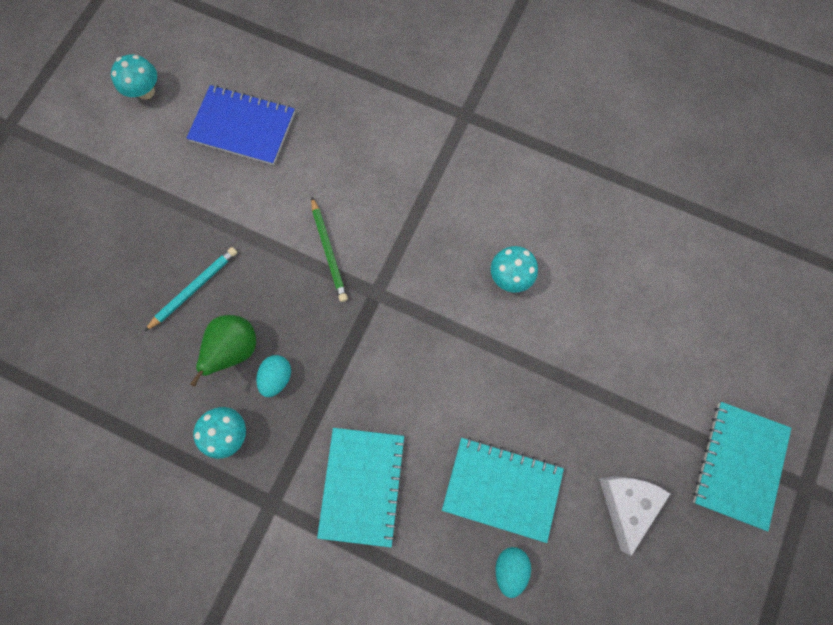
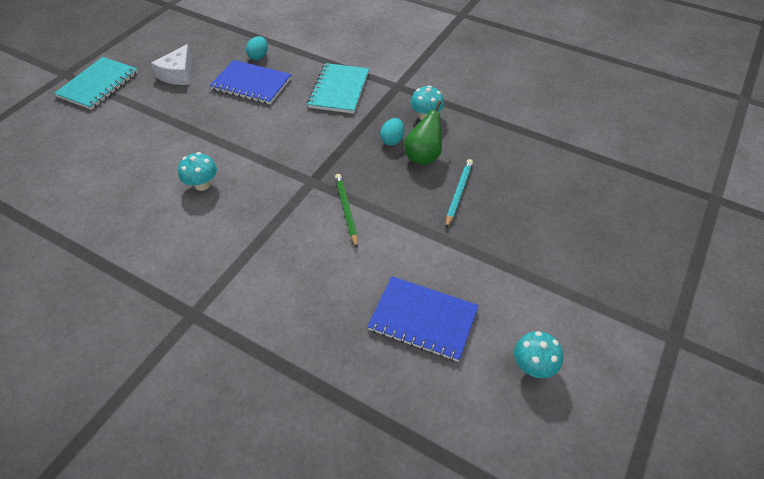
camera: 175 degrees left, 25 degrees down
turquoise pencil [145,247,237,331] -> turquoise pencil turned 150 degrees clockwise [446,159,473,228]
turquoise notebook [442,437,564,543] -> blue notebook [210,60,292,104]

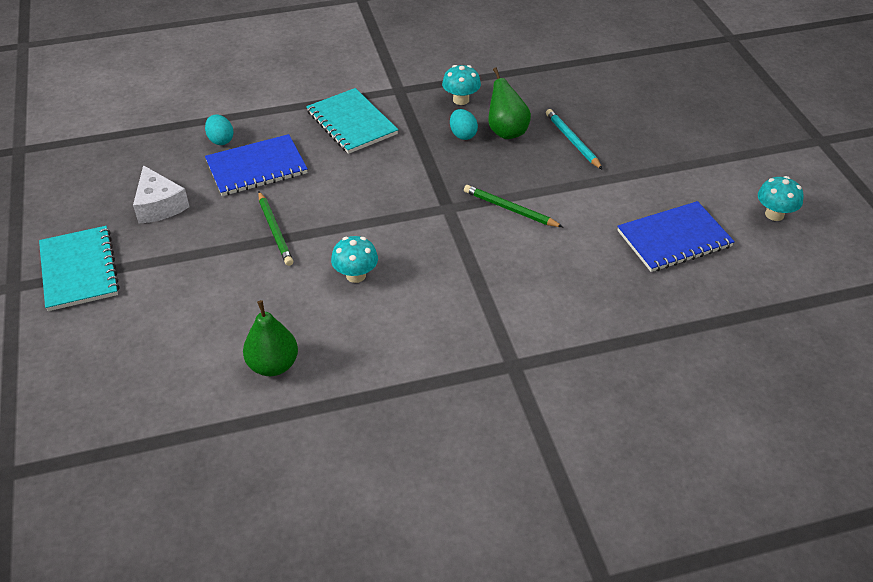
camera: 45 degrees left, 5 degrees down
none -> green pear [243,300,298,376]
none -> green pencil [258,192,293,266]

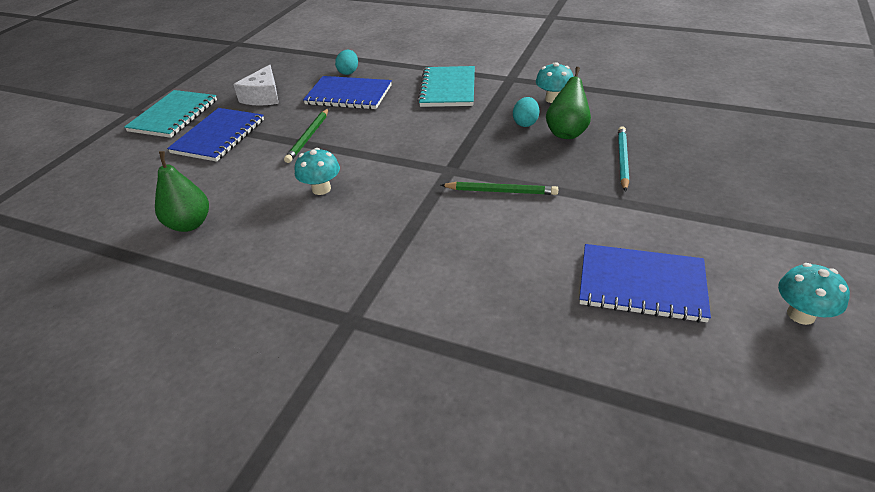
camera: 40 degrees right, 5 degrees down
green pencil [464,185,563,227] -> green pencil turned 120 degrees clockwise [441,182,558,195]
none -> blue notebook [167,108,264,162]

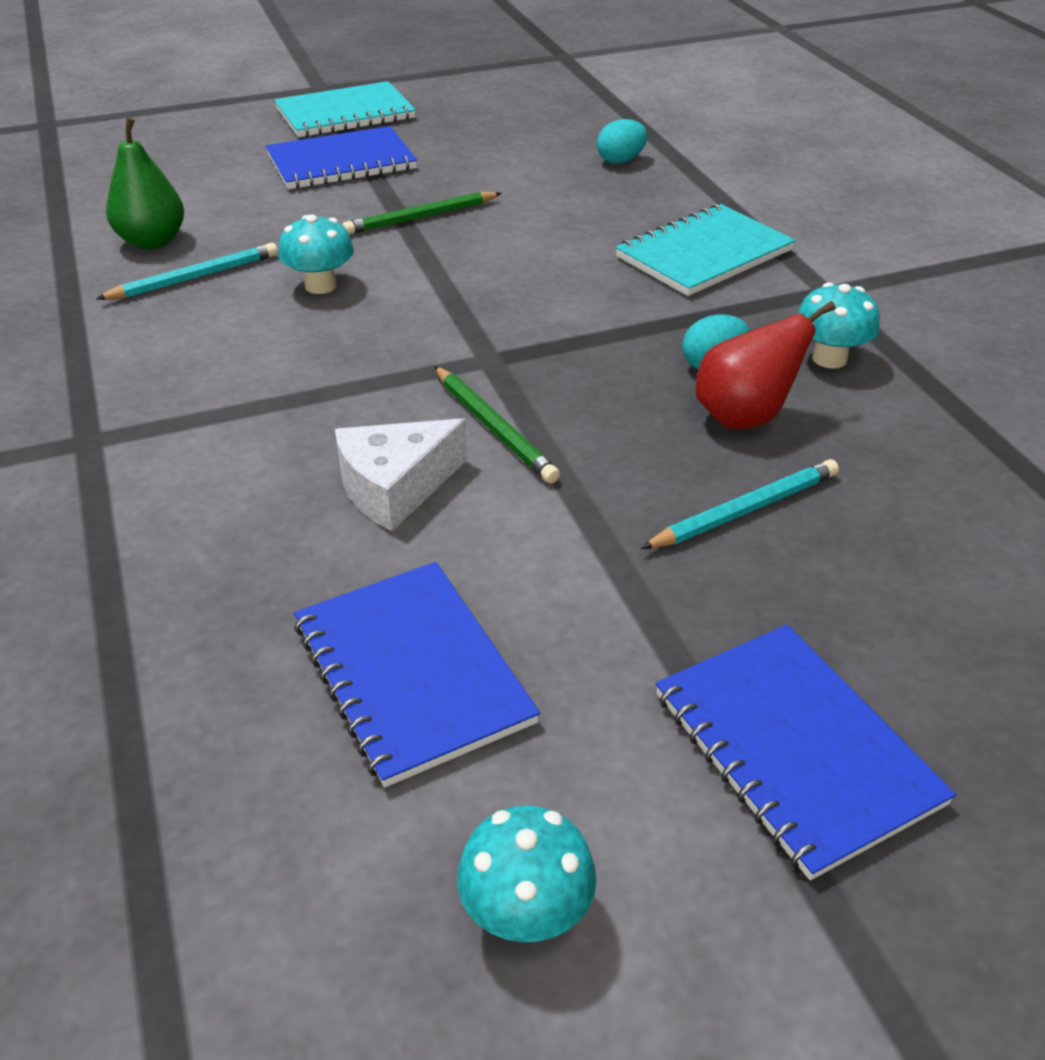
camera: 45 degrees right, 0 degrees up
white cheese [233,65,279,105] -> white cheese moved to [335,418,467,531]
blue notebook [303,76,392,110] -> blue notebook moved to [655,624,956,880]
green pear [546,67,591,139] -> red pear [696,301,835,429]
none -> turquoise pencil [96,243,278,300]

